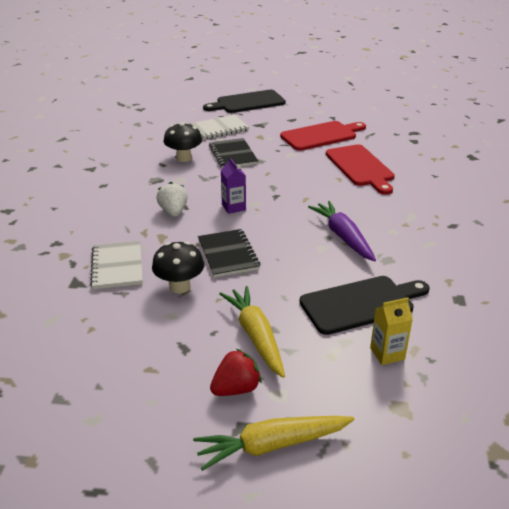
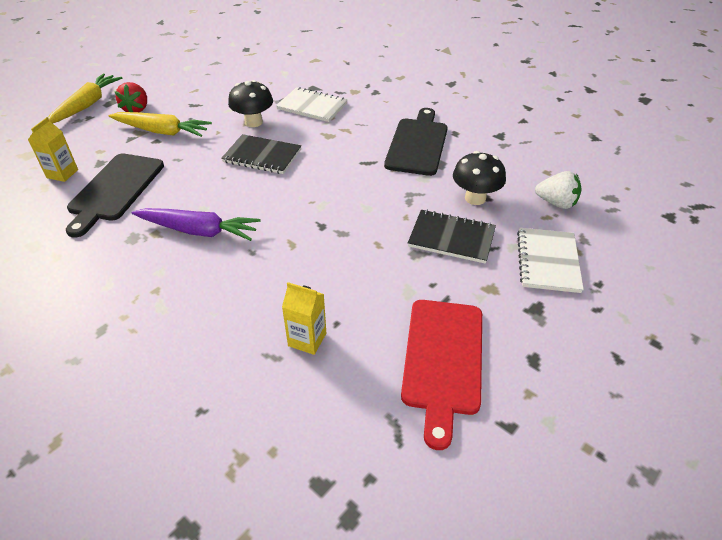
camera: 125 degrees right, 10 degrees up
white strawberry [156,182,188,217] -> white strawberry moved to [535,171,582,209]
black cutting board [203,90,286,113] -> black cutting board moved to [384,108,448,176]
purple carton [221,158,246,214] -> none
red cutting board [326,144,395,195] -> yellow carton [282,282,326,355]

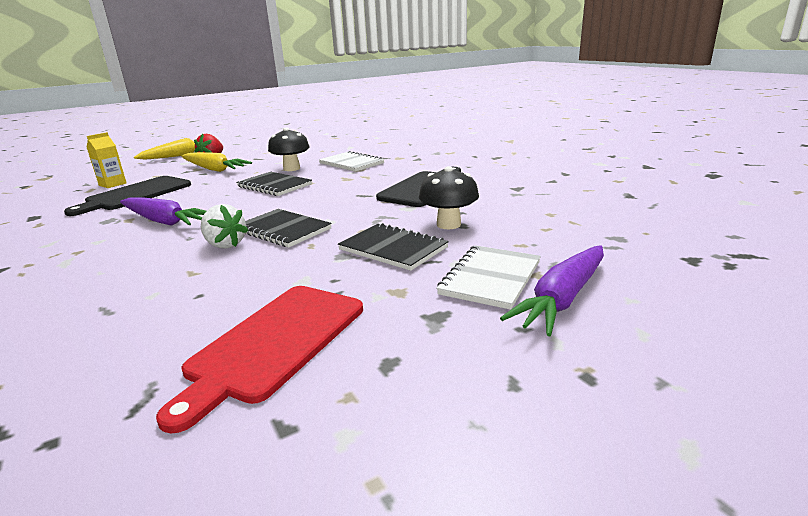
camera: 20 degrees right, 20 degrees down
yellow carton [282,282,326,355] -> none
white strawberry [535,171,582,209] -> white strawberry moved to [201,204,249,249]
none -> black notebook [245,209,332,248]
none -> purple carrot [500,245,604,336]

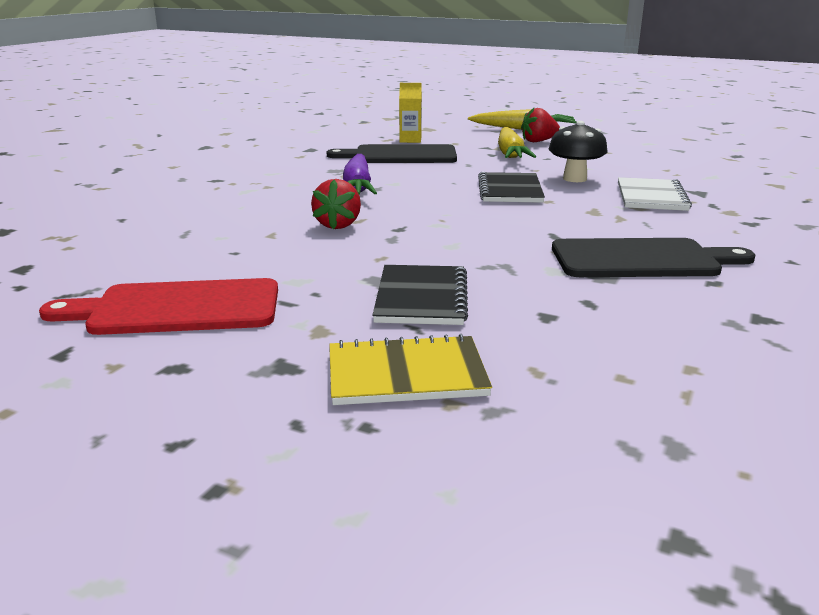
camera: 55 degrees right, 0 degrees up
white strawberry [201,204,249,249] -> red strawberry [311,179,361,229]
black notebook [245,209,332,248] -> none
black mushroom [419,166,479,229] -> none
white notebook [436,245,541,310] -> yellow notebook [329,334,492,405]
purple carrot [500,245,604,336] -> none

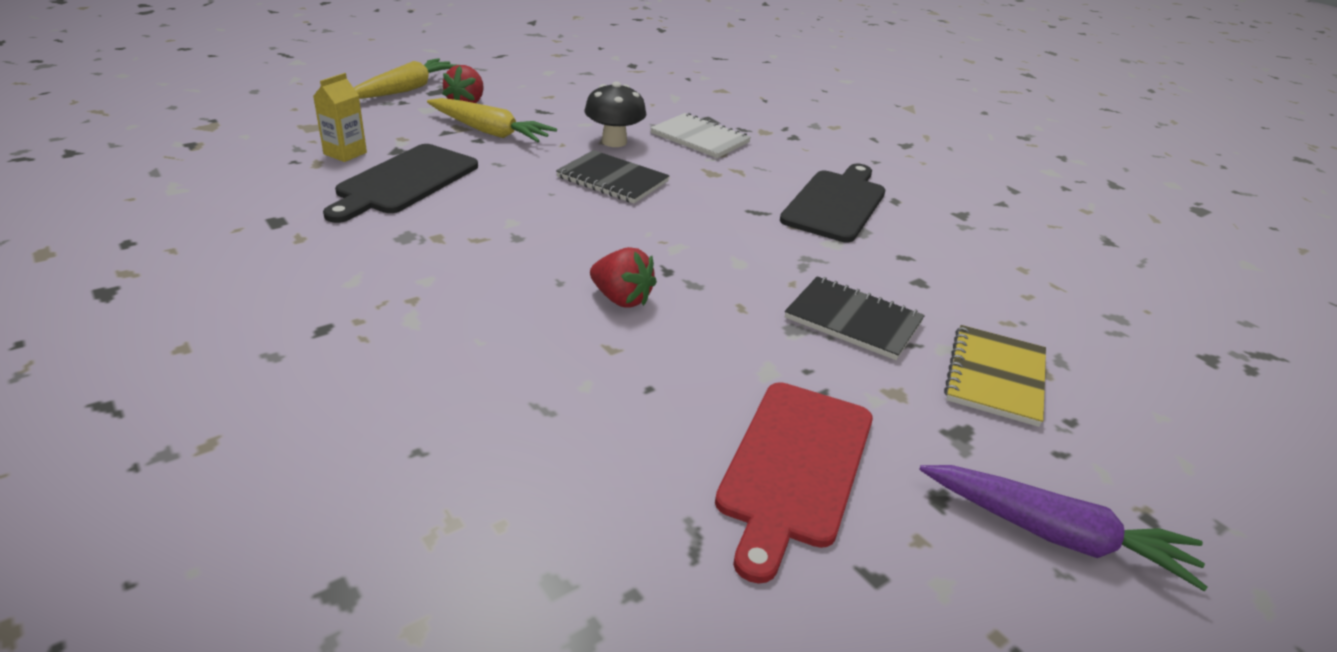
camera: 65 degrees left, 10 degrees up
purple carrot [343,154,377,194] -> purple carrot moved to [920,465,1207,591]

